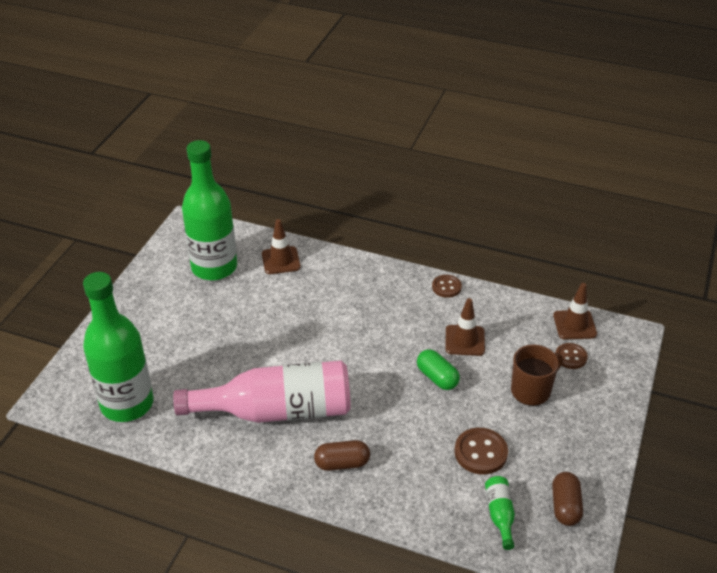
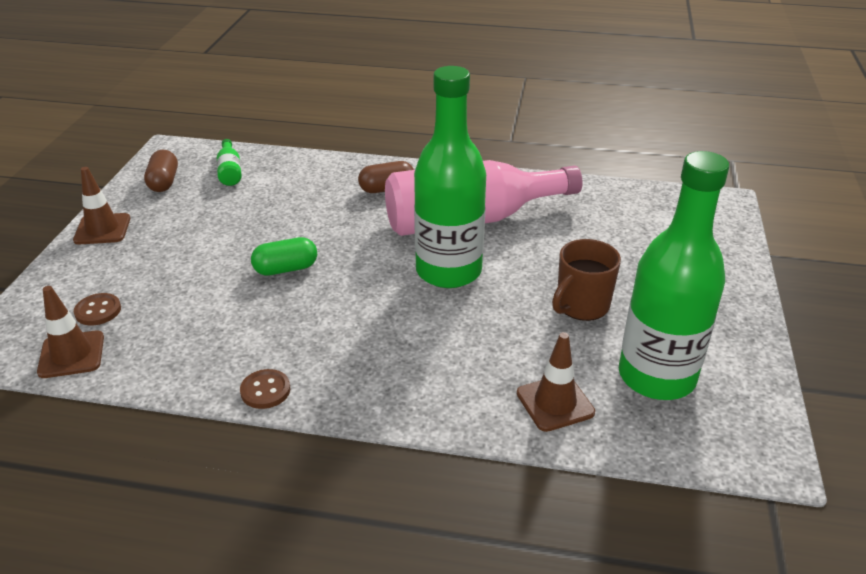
camera: 170 degrees right, 5 degrees down
green bottle [83,272,153,422] -> green bottle moved to [414,66,486,288]
green capsule [417,349,460,390] -> green capsule turned 60 degrees counterclockwise [251,237,317,276]
brown traffic cone [446,298,485,356] -> brown traffic cone moved to [73,167,130,244]
brown button [454,428,508,475] -> none
brown mug [511,345,563,406] -> brown mug moved to [552,239,621,321]

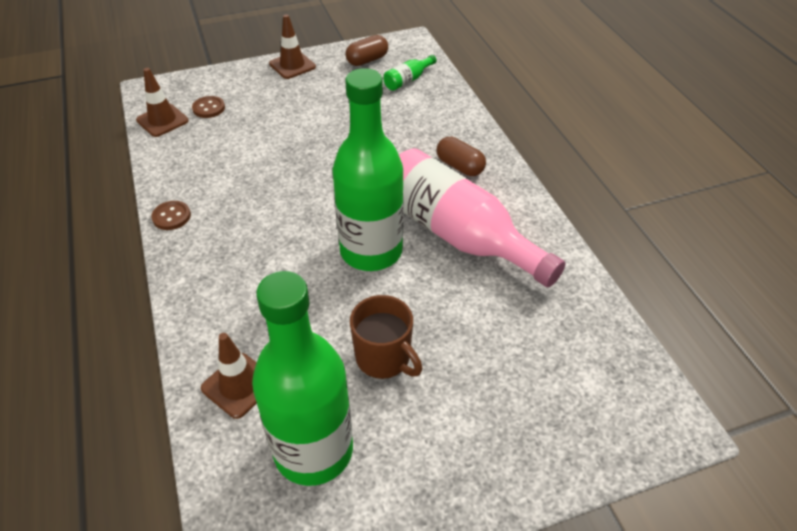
camera: 60 degrees right, 10 degrees up
green capsule [251,237,317,276] -> none
brown mug [552,239,621,321] -> brown mug turned 150 degrees counterclockwise [350,295,422,379]

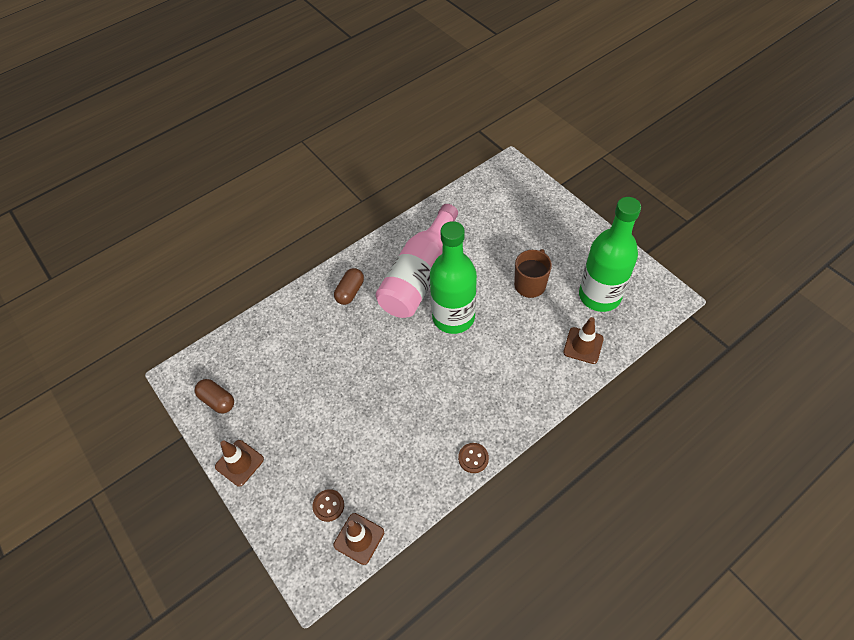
camera: 105 degrees left, 10 degrees up
green bottle [383,55,437,91] -> none

